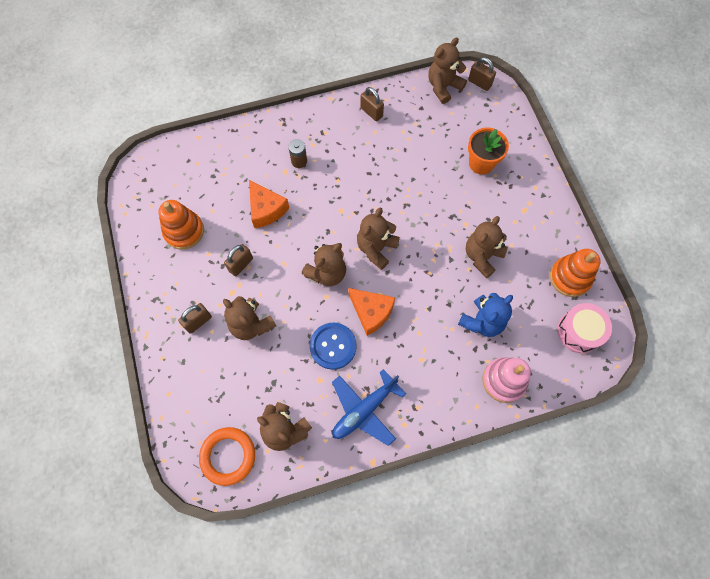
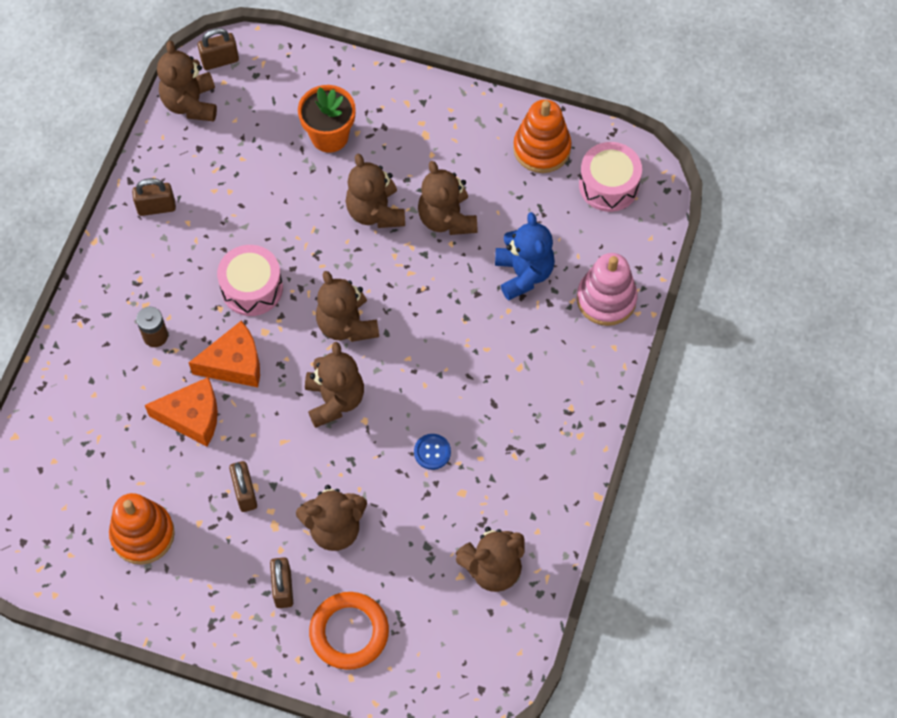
camera: 55 degrees left, 5 degrees down
orange ring [199,427,255,486] -> orange ring moved to [309,592,389,670]
blue button [309,323,357,370] -> blue button [414,434,451,470], size x0.55
blue plane [332,369,406,446] -> none
orange cheese [348,288,395,336] -> orange cheese moved to [189,321,260,387]
none -> pink drum [217,245,283,316]
none -> brown teddy bear [346,154,405,228]

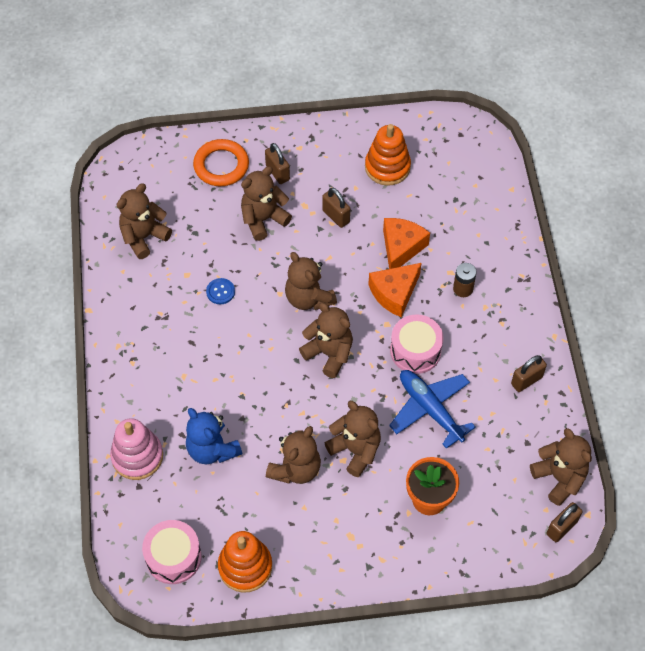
camera: 155 degrees right, 5 degrees down
orange cheese [145,377,218,447] -> orange cheese turned 135 degrees clockwise [383,218,430,269]
brown teddy bear [418,161,477,235] -> brown teddy bear turned 75 degrees clockwise [266,426,321,484]
none -> blue plane [389,370,476,449]

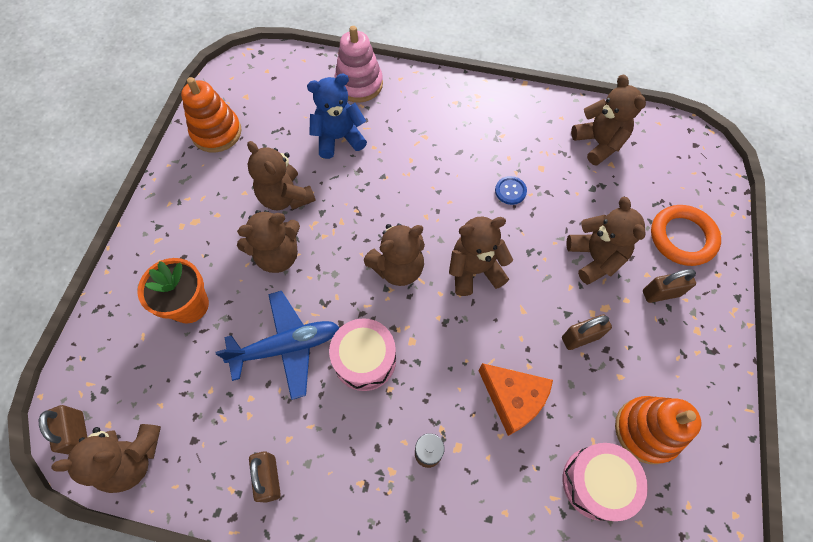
camera: 110 degrees right, 5 degrees up
pink drum [142,520,202,584] -> pink drum moved to [563,443,648,521]
orange cheese [368,263,422,317] -> none

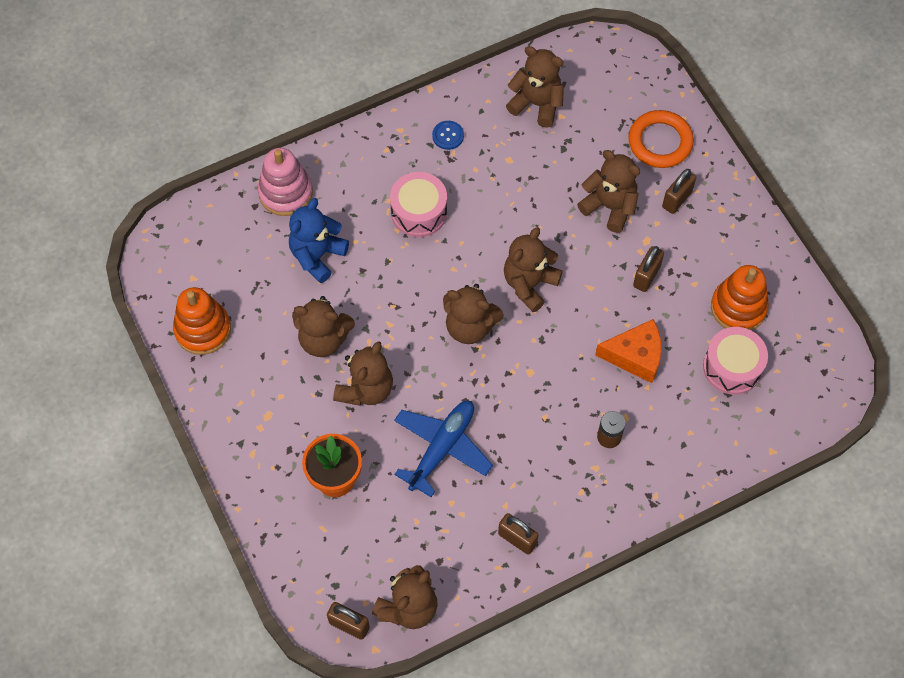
camera: 40 degrees left, 0 degrees up
pink drum [329,318,396,391] -> pink drum moved to [390,172,447,237]
brown teddy bear [364,223,425,286] -> brown teddy bear turned 90 degrees clockwise [443,284,504,344]
blue button [495,176,527,205] -> blue button moved to [432,121,464,150]

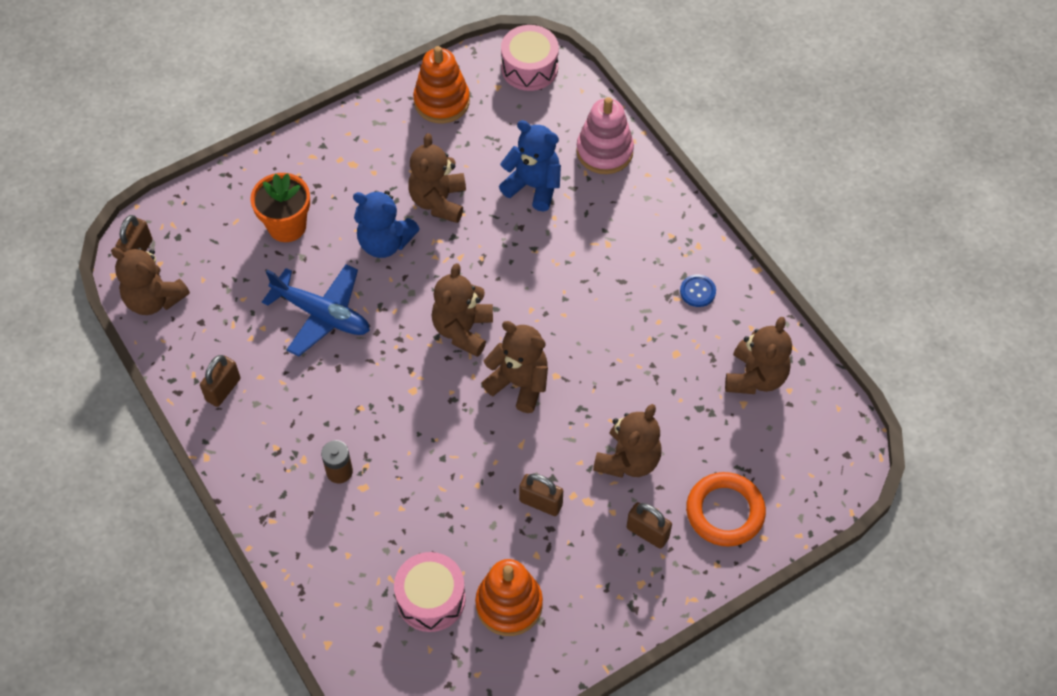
camera: 85 degrees right, 5 degrees down
brown teddy bear [333,341,393,406] -> blue teddy bear [353,190,419,258]
pink drum [390,172,447,237] -> pink drum moved to [501,25,559,91]
orange cheese [595,319,662,383] -> none

